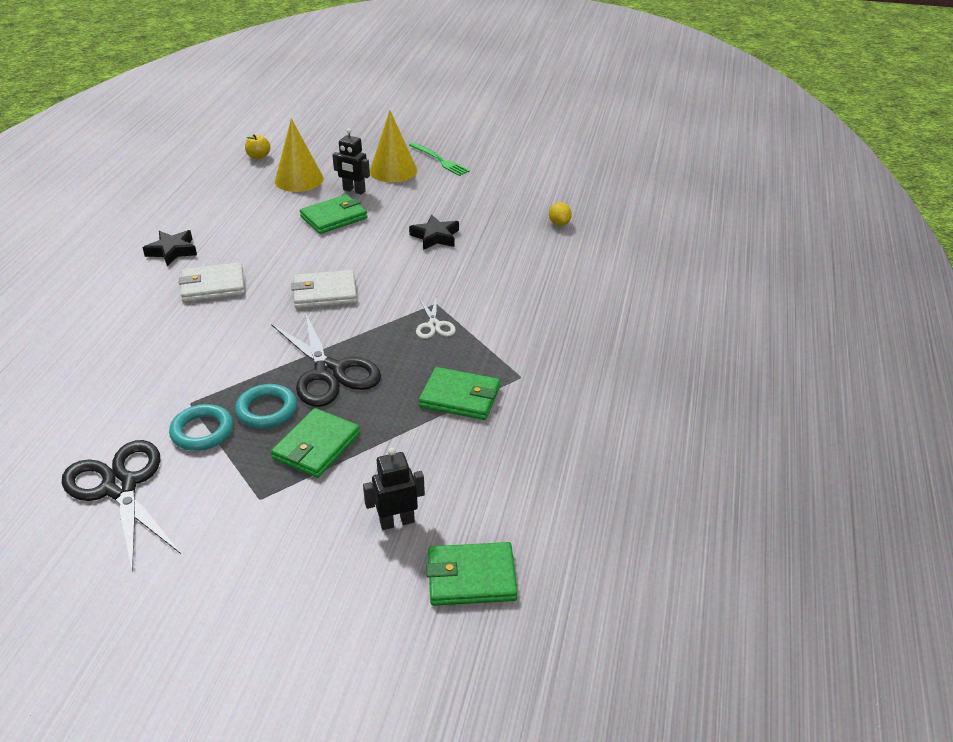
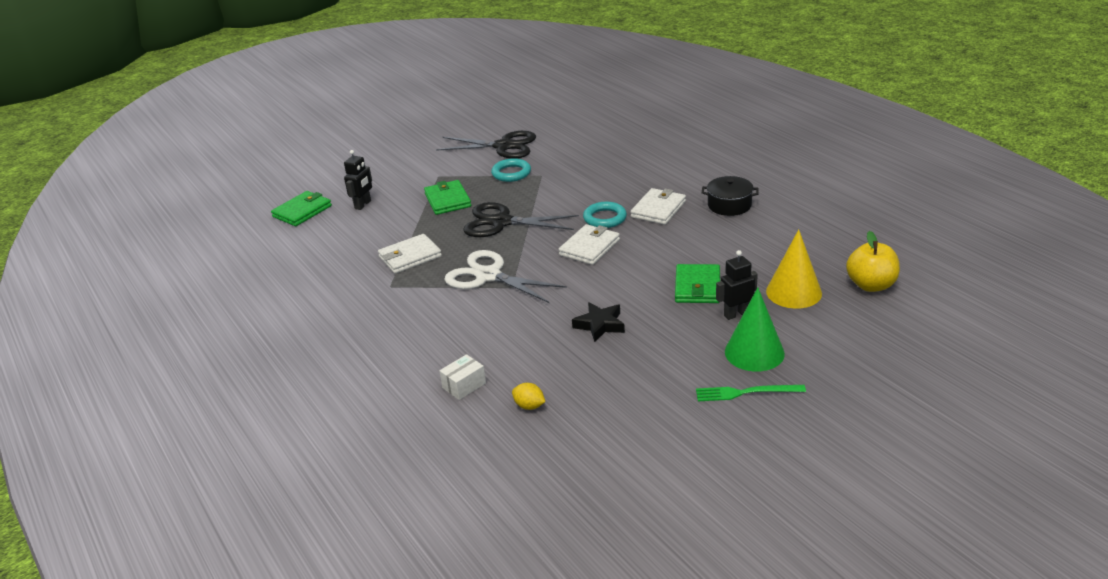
camera: 135 degrees right, 5 degrees down
black star [143,230,197,266] -> black pot [702,176,759,216]
turquoise ring [235,384,297,428] -> turquoise ring moved to [583,202,627,228]
yellow apple [245,134,271,160] -> yellow apple [846,231,900,292], size x1.73
yellow cone [370,110,417,183] -> green cone [725,287,785,372]
white scissors [416,296,456,339] -> white scissors [444,250,567,303], size x2.03
green wallet [419,367,500,420] -> white wallet [378,234,442,274]
none -> white box [439,354,486,400]

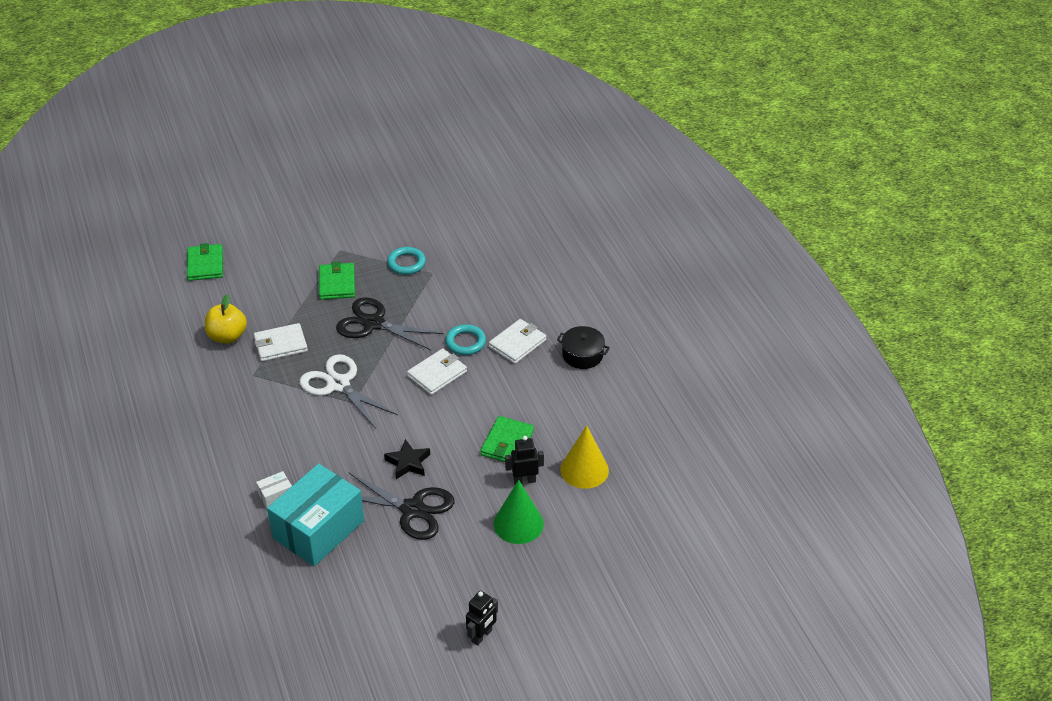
camera: 10 degrees right, 10 degrees up
green wallet [271,191,332,226] -> green wallet turned 60 degrees counterclockwise [187,243,223,281]
black robot [344,150,372,210] -> black robot moved to [466,591,498,645]
black scissors [436,131,536,159] -> black scissors moved to [349,473,455,540]
yellow lemon [512,383,545,410] -> turquoise box [267,464,364,566]
green fork [696,385,806,401] -> none
yellow apple [846,231,900,292] -> yellow apple moved to [205,295,247,344]

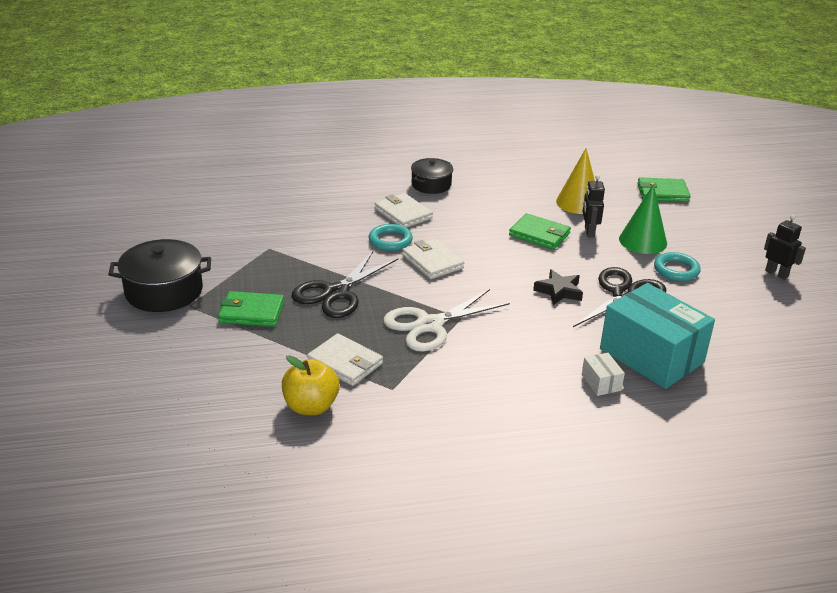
camera: 80 degrees left, 10 degrees down
green wallet [187,243,223,281] -> green wallet moved to [637,177,691,202]
white wallet [254,323,308,362] -> white wallet turned 45 degrees counterclockwise [307,333,383,386]
turquoise ring [387,247,426,275] -> turquoise ring moved to [654,252,701,281]
none -> black pot [108,239,211,312]

